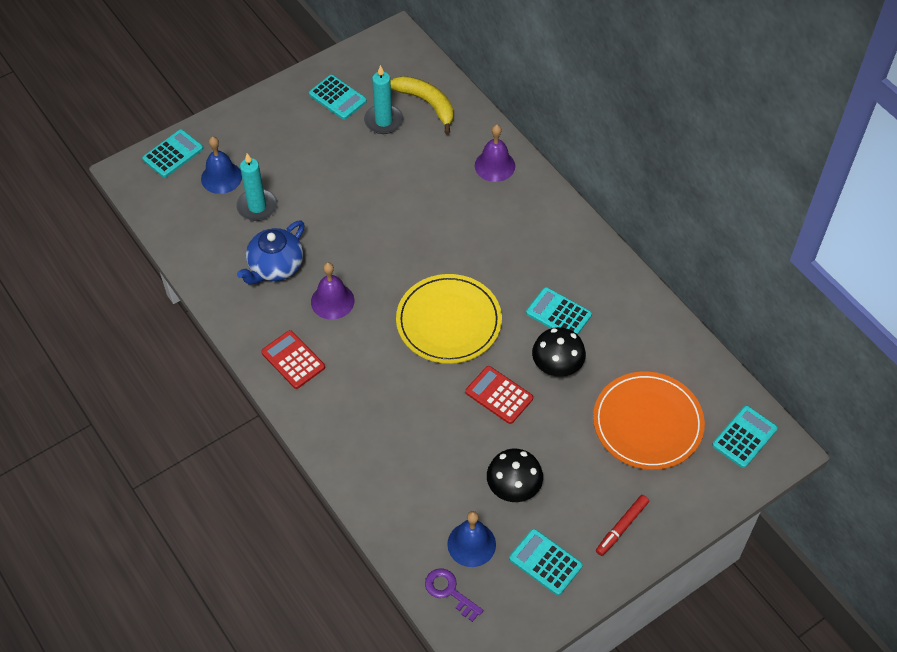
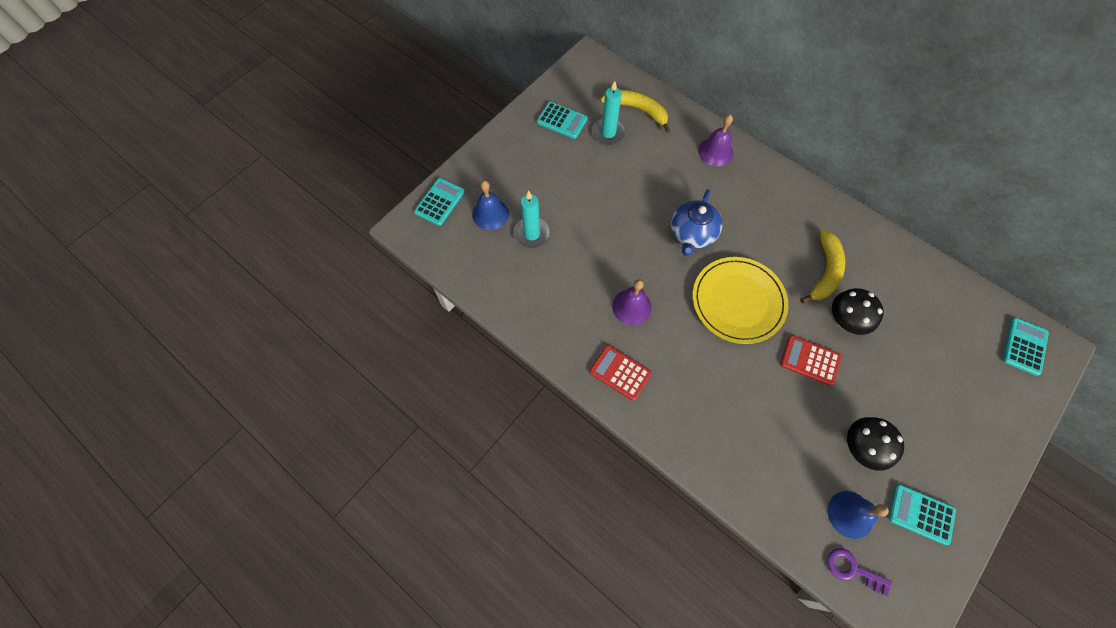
camera: 15 degrees left, 10 degrees up
blue teapot [237,220,305,285] -> blue teapot moved to [671,189,722,256]
turquoise calculator [526,287,592,335] -> yellow banana [800,229,845,303]
orange plate [593,372,705,470] -> none
red marker [596,495,649,556] -> none

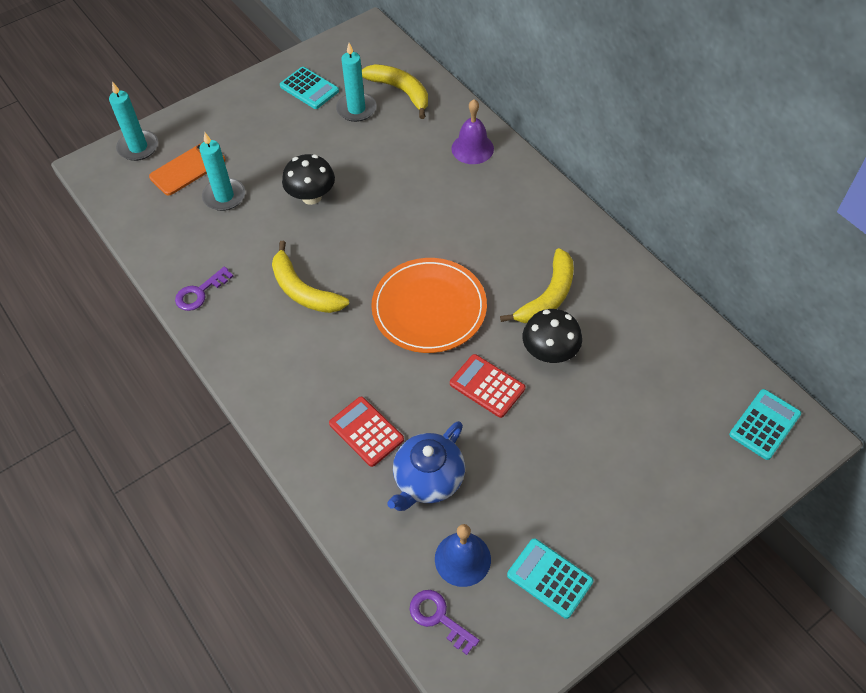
camera: 15 degrees right, 10 degrees down
turquoise calculator [414,178,465,226] -> turquoise candle [109,82,158,161]
blue bell [472,180,509,230] -> orange phone [149,142,226,196]
red calculator [589,345,652,401] -> red calculator moved to [329,397,404,467]
purple bell [612,279,652,325] -> yellow banana [272,241,349,313]
blue teapot [671,189,722,256] -> blue teapot moved to [387,421,465,511]
yellow plate [692,257,788,344] -> orange plate [371,258,487,353]
black mushroom [847,417,904,471] -> black mushroom moved to [282,154,335,205]
none -> purple key [175,266,233,311]

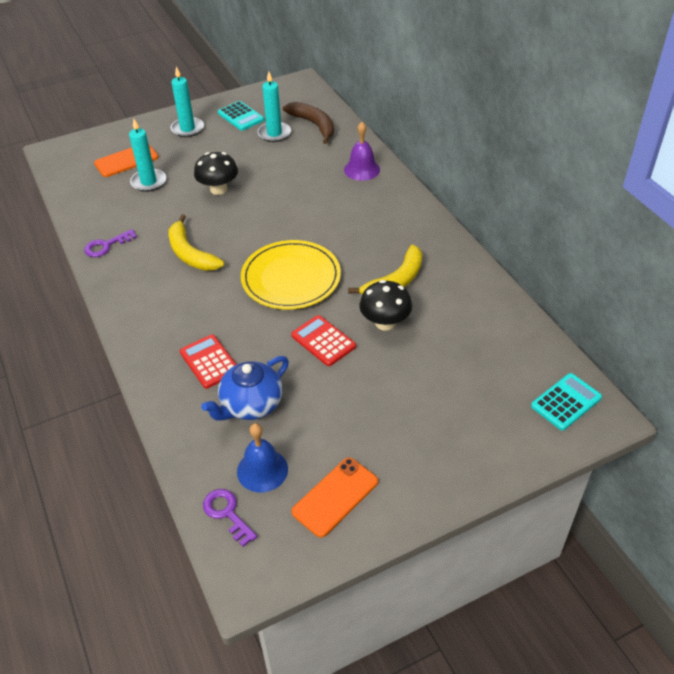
camera: 10 degrees right, 10 degrees down
turquoise candle [109,82,158,161] -> turquoise candle moved to [170,67,204,137]
yellow banana [362,64,428,119] -> brown banana [283,102,334,144]
orange plate [371,258,487,353] -> yellow plate [241,240,341,309]
turquoise calculator [507,539,593,619] -> orange phone [291,458,378,538]

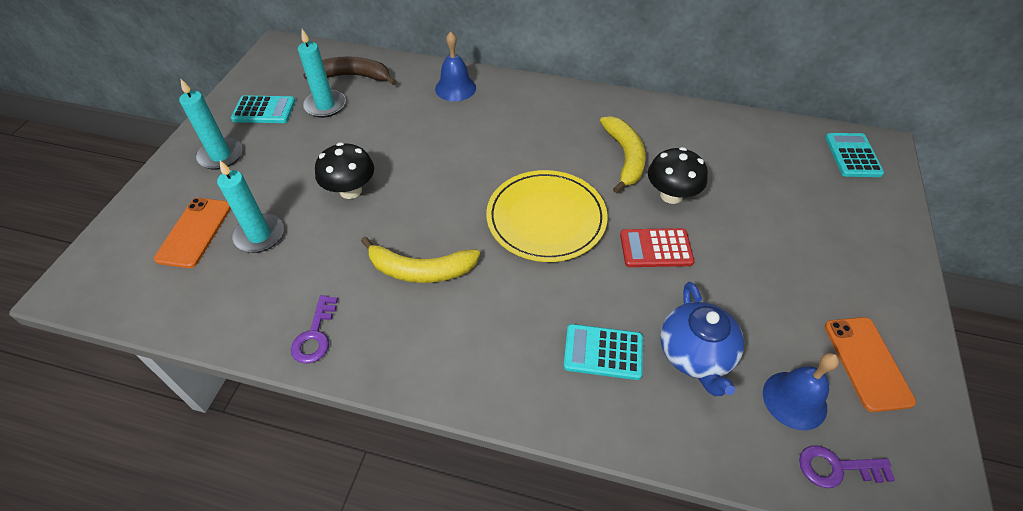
camera: 50 degrees left, 5 degrees up
red calculator [180,334,237,389] -> turquoise calculator [563,324,643,380]
purple bell [344,122,380,181] -> blue bell [435,32,476,101]

